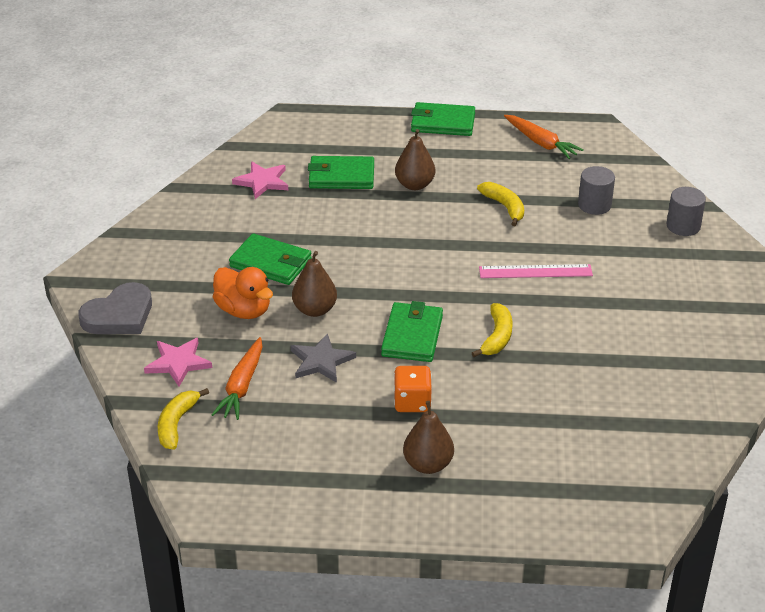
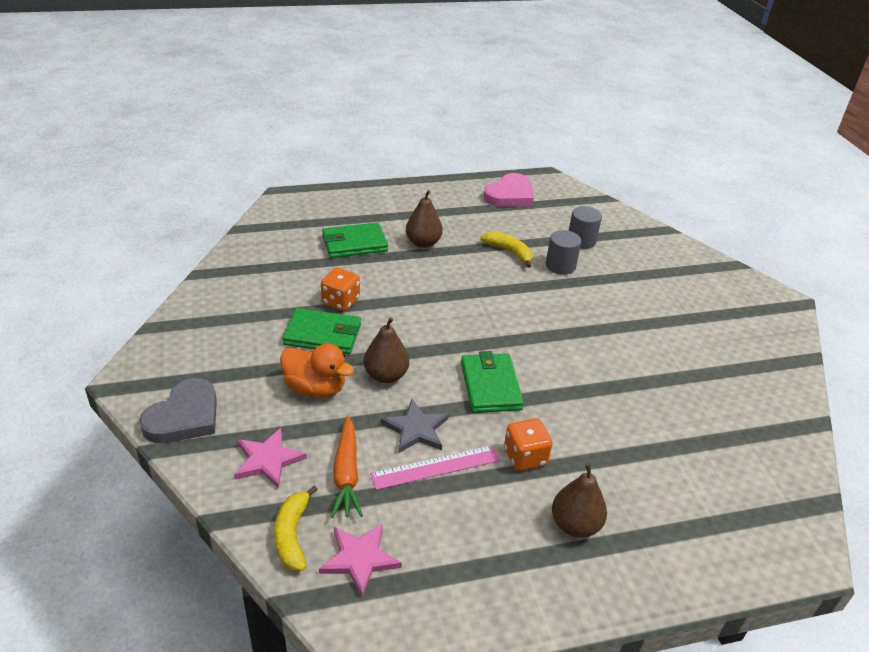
camera: 20 degrees left, 0 degrees up
pink star [232,161,288,199] -> pink star moved to [319,524,402,597]
green wallet [411,102,475,136] -> none
yellow banana [472,303,513,357] -> none
pink ruler [479,264,593,278] -> pink ruler moved to [370,445,500,490]
orange carrot [504,115,584,159] -> pink heart [484,173,534,207]
grey cylinder [666,187,706,236] -> grey cylinder moved to [546,230,581,275]
none -> orange dice [321,268,360,311]

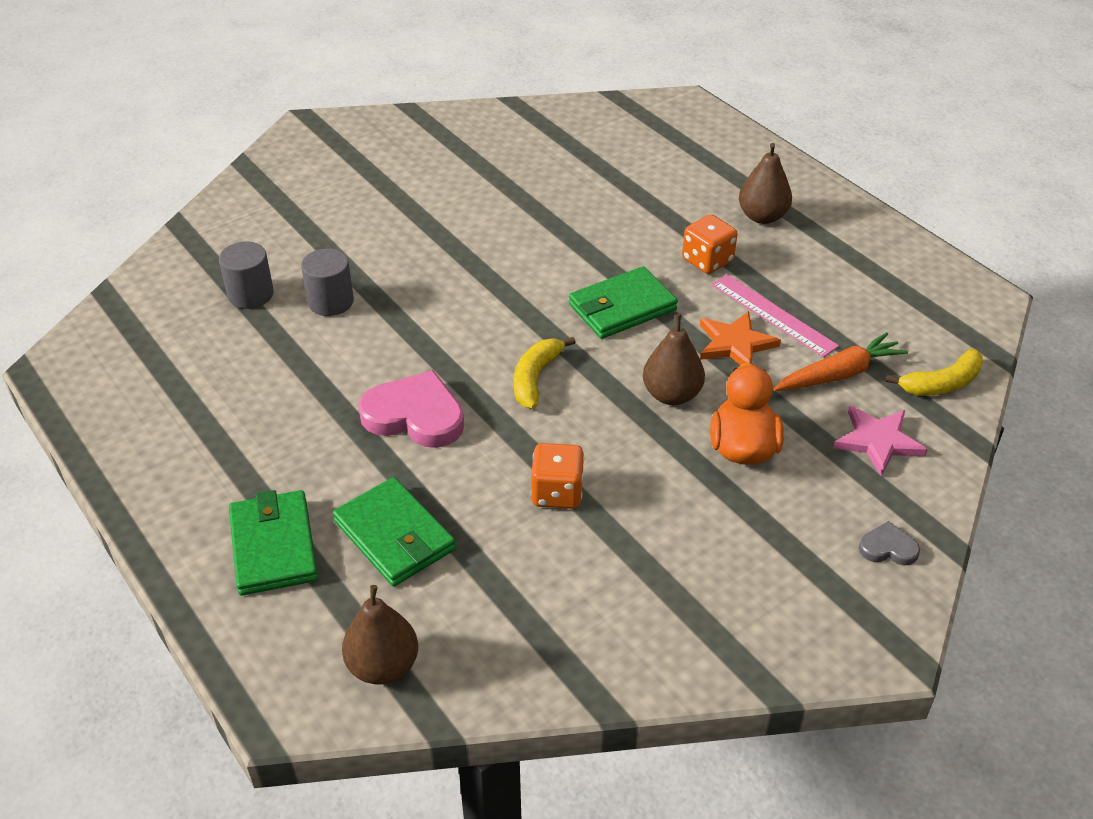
camera: 110 degrees left, 5 degrees up
grey heart [139,378,217,443] -> grey heart [859,521,920,565], size x0.49
green wallet [283,308,361,354] -> green wallet moved to [229,490,318,596]
pink star [319,524,402,597] -> none
grey star [381,399,449,454] -> orange star [700,311,781,365]
brown pear [406,190,443,248] -> brown pear moved to [342,585,418,685]
yellow banana [481,231,533,268] -> yellow banana moved to [514,337,576,409]
pink heart [484,173,534,207] -> pink heart moved to [358,370,464,448]

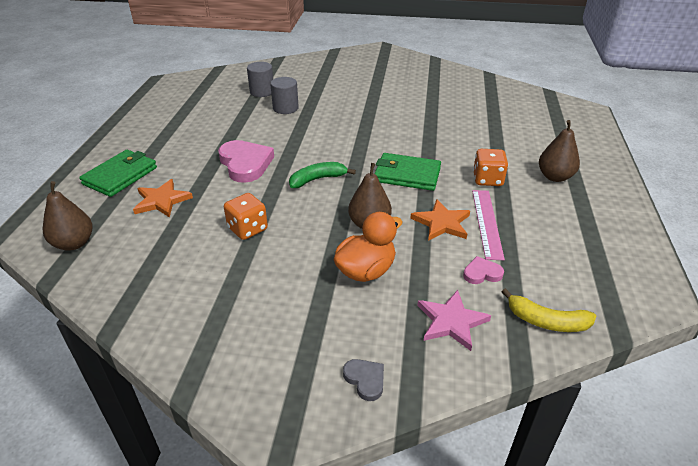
camera: 45 degrees right, 5 degrees down
green wallet [333,477,456,586] -> orange star [133,179,193,218]
yellow banana [514,337,576,409] -> green banana [289,162,356,188]
orange carrot [773,332,908,391] -> pink heart [463,256,504,284]

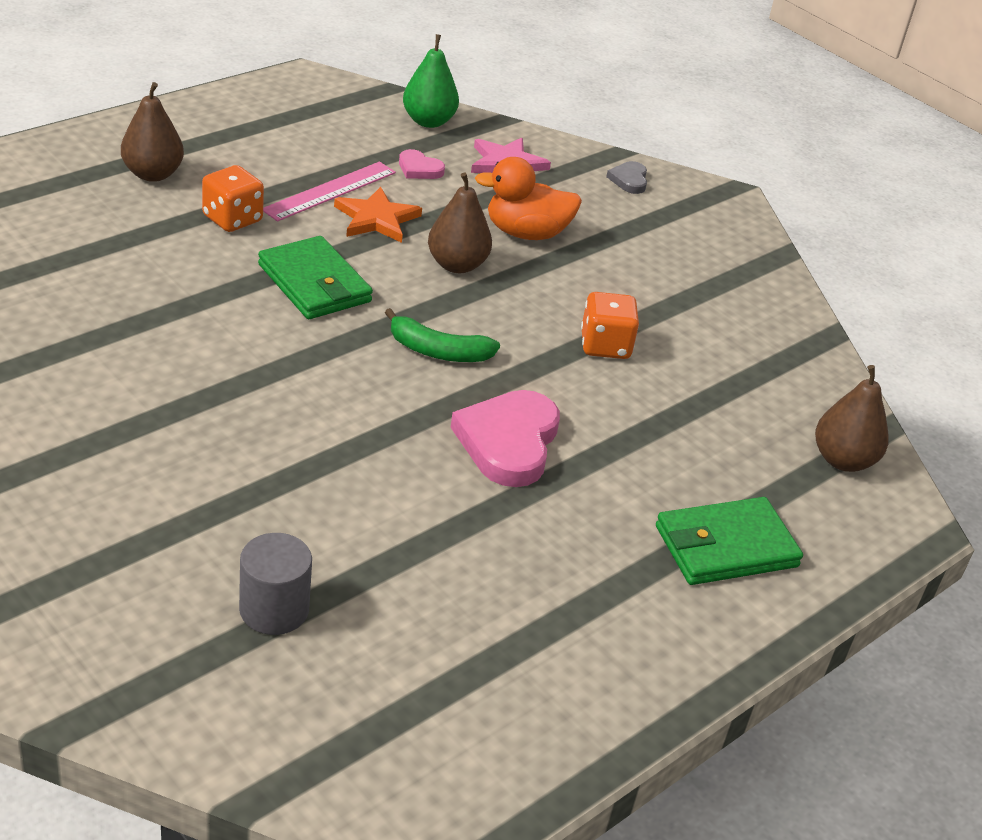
camera: 145 degrees left, 0 degrees up
orange star [133,179,193,218] -> none
grey cylinder [270,77,299,114] -> none
yellow banana [502,288,596,332] -> green pear [403,34,459,128]

